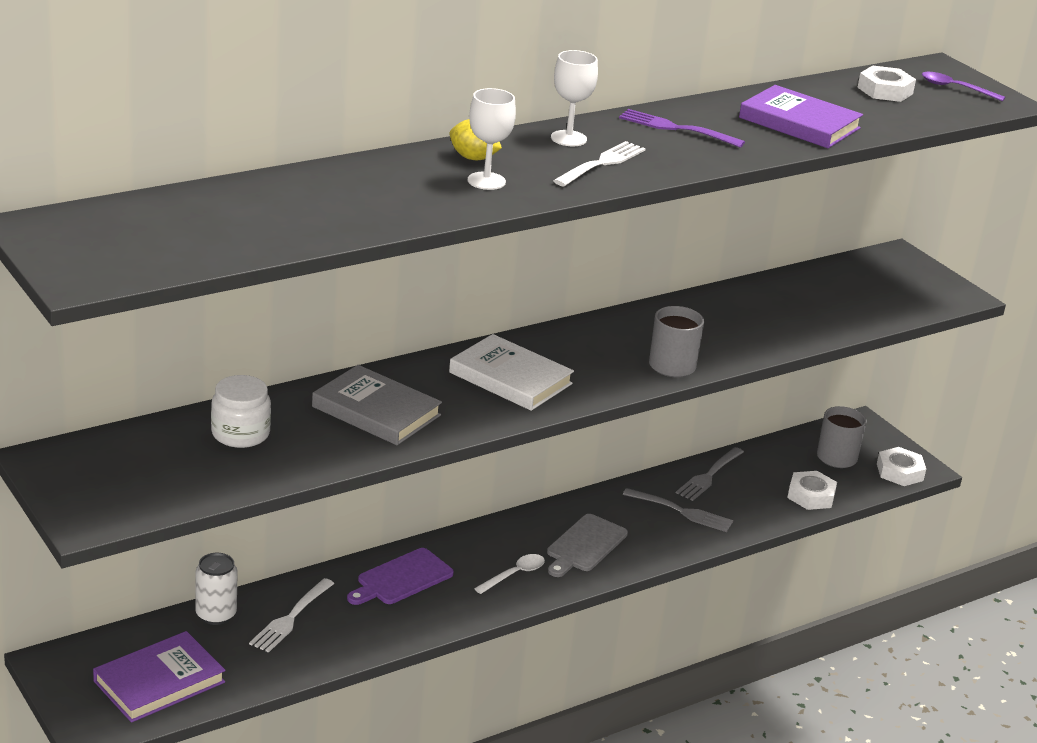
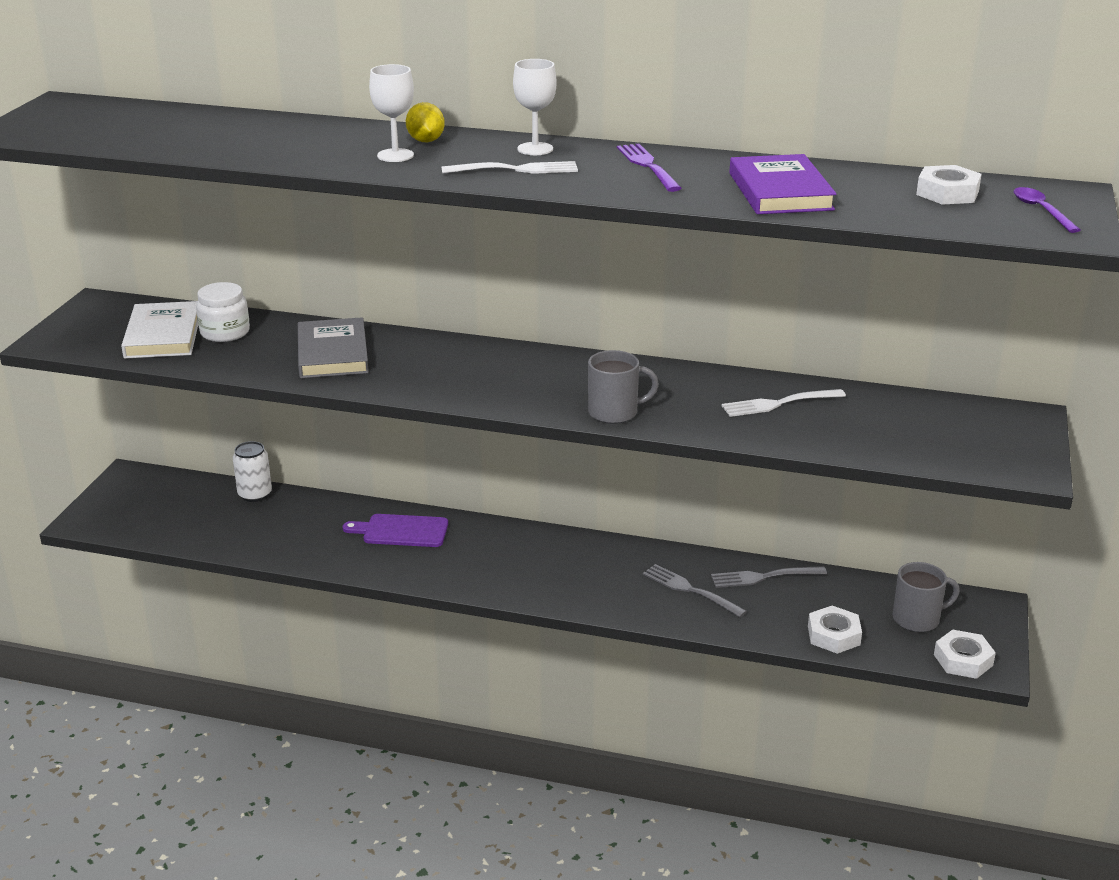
camera: 50 degrees right, 0 degrees up
purple book [93,631,225,723] -> none
white fork [249,578,334,653] -> white fork moved to [721,389,846,417]
white book [449,334,574,411] -> white book moved to [121,301,198,359]
white spoon [474,554,545,594] -> none
grey cutting board [547,514,628,577] -> none
grey fork [623,488,733,532] -> grey fork turned 150 degrees clockwise [643,564,747,618]

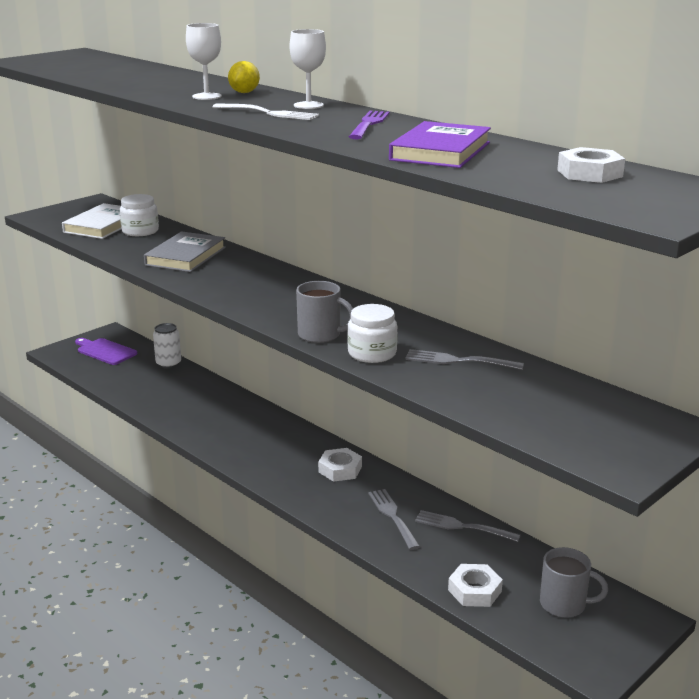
camera: 30 degrees right, 5 degrees down
purple cutting board [343,514,448,547] -> purple cutting board moved to [75,338,137,365]
white fork [721,389,846,417] -> grey fork [405,349,524,370]
white nut [934,630,996,679] -> white nut moved to [318,448,362,482]
purple spoon [1013,187,1080,233] -> none
none -> white jar [347,304,398,363]

